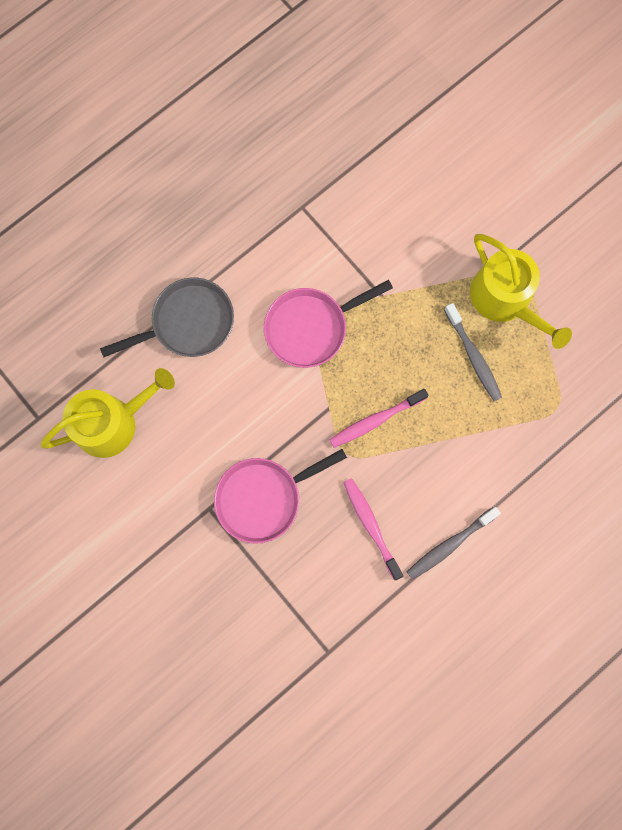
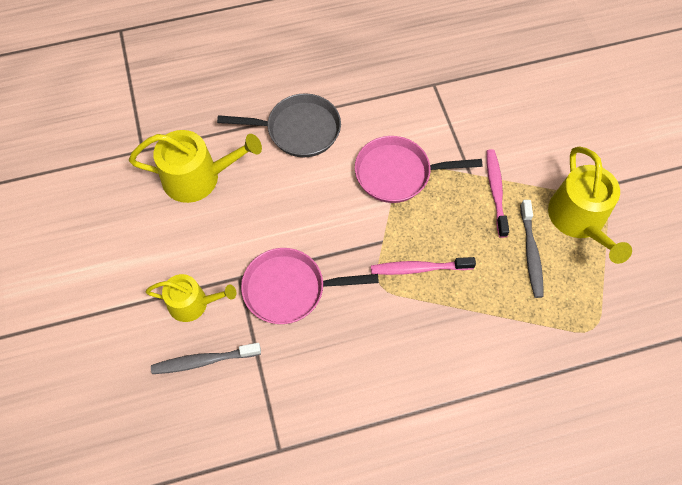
camera: 25 degrees right, 15 degrees down
pink toothbrush [343,478,403,580] -> pink toothbrush moved to [486,149,509,238]
grey toothbrush [407,507,501,580] -> grey toothbrush moved to [151,343,261,374]
none -> yellow watering can [146,274,236,322]

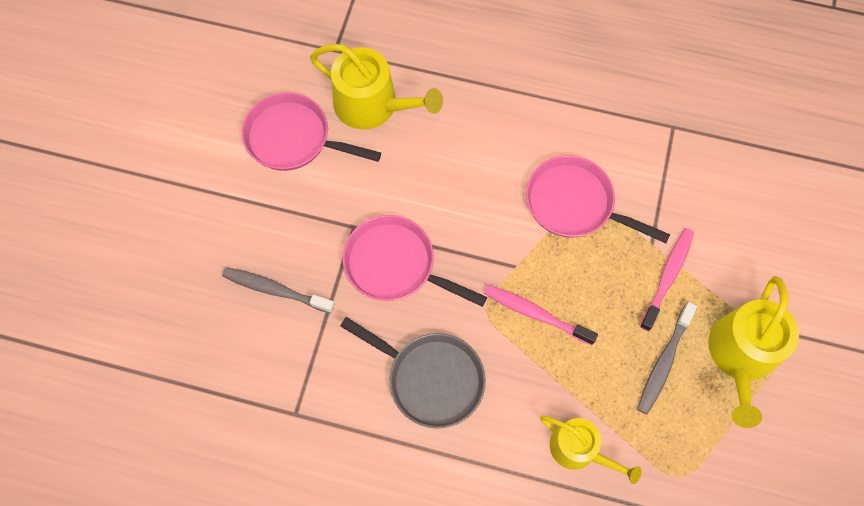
camera: 30 degrees right, 5 degrees up
yellow watering can [146,274,236,322] -> yellow watering can moved to [540,415,641,484]
grey pan [217,94,341,157] -> grey pan moved to [340,317,486,429]
none -> pink pan [242,92,381,171]

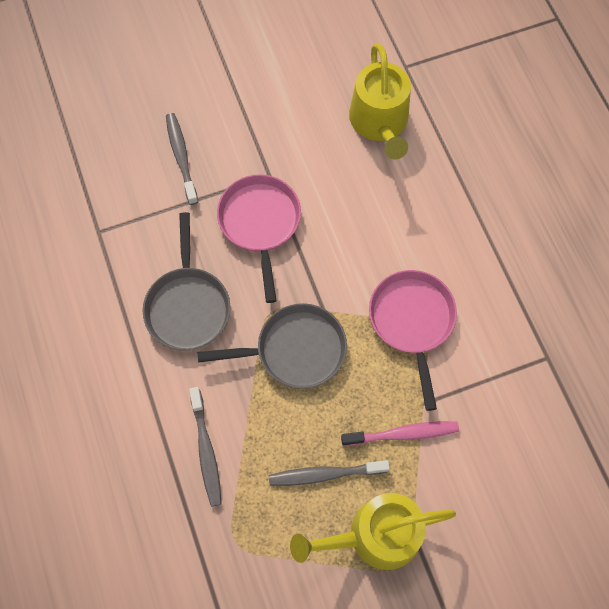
camera: 55 degrees right, 0 degrees up
pink pan [242,92,381,171] -> none
pink toothbrush [484,285,598,345] -> grey pan [197,303,347,389]
yellow watering can [540,415,641,484] -> grey toothbrush [189,387,222,507]

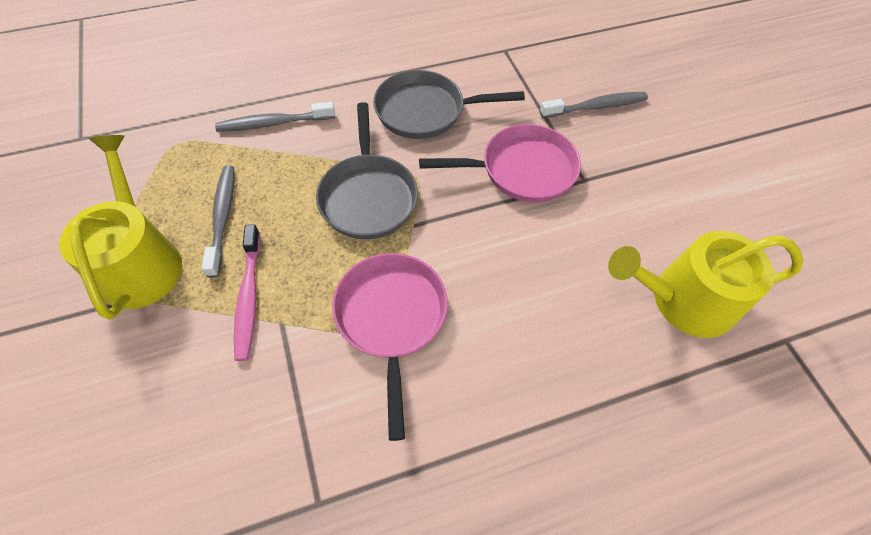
camera: 90 degrees right, 10 degrees down
pink pan [369,270,457,411] -> pink pan turned 90 degrees counterclockwise [332,253,448,441]

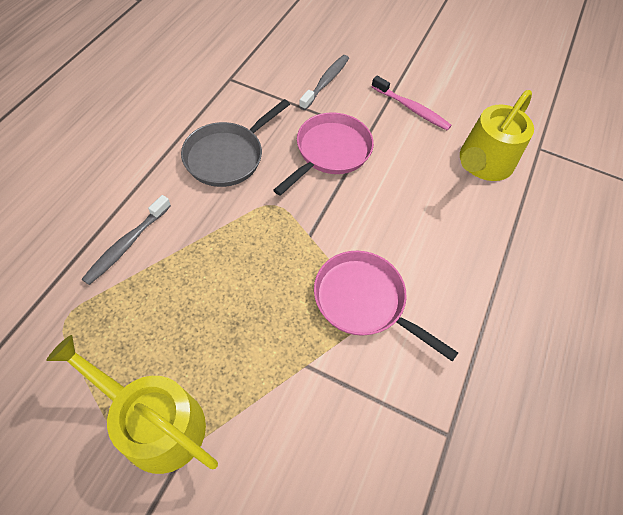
camera: 50 degrees left, 0 degrees up
grey toothbrush [202,165,234,278] -> none
pink toothbrush [234,225,260,361] -> pink toothbrush moved to [371,76,452,131]
grey pan [316,102,418,239] -> none

